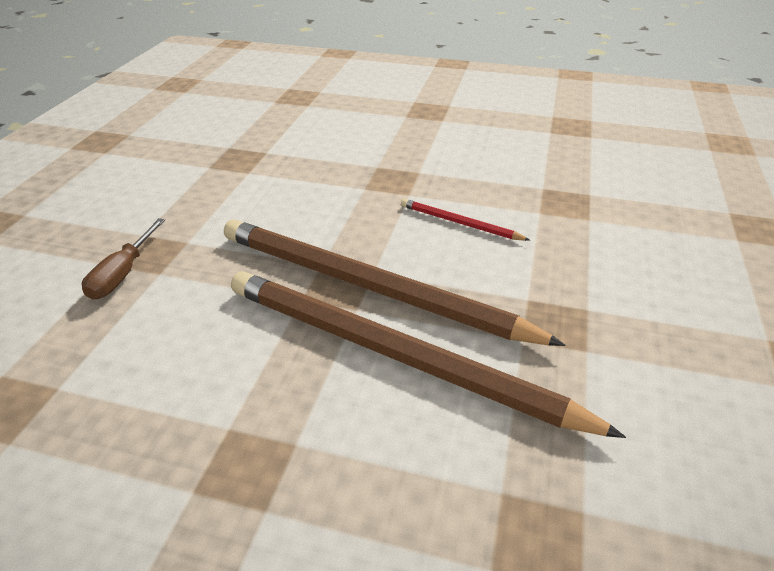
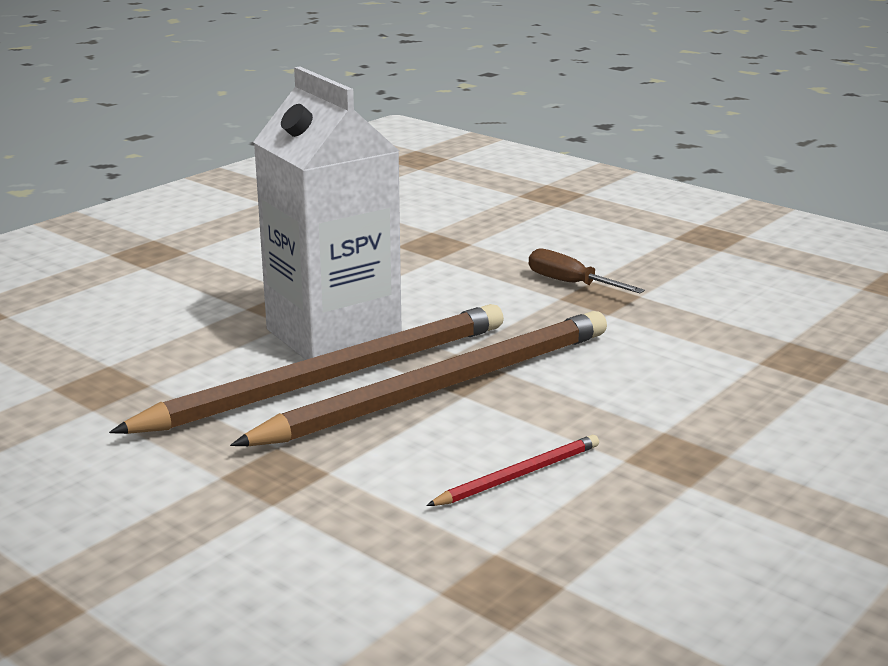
camera: 115 degrees right, 15 degrees down
none -> white carton [254,67,402,360]

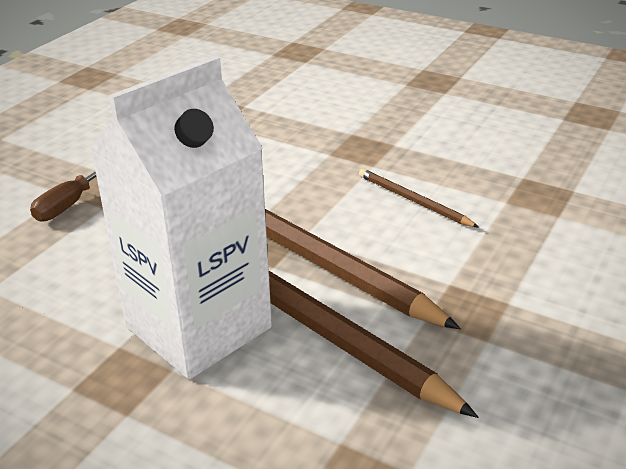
camera: 100 degrees left, 10 degrees up
red pencil [426,435,599,506] -> brown pencil [359,169,479,228]

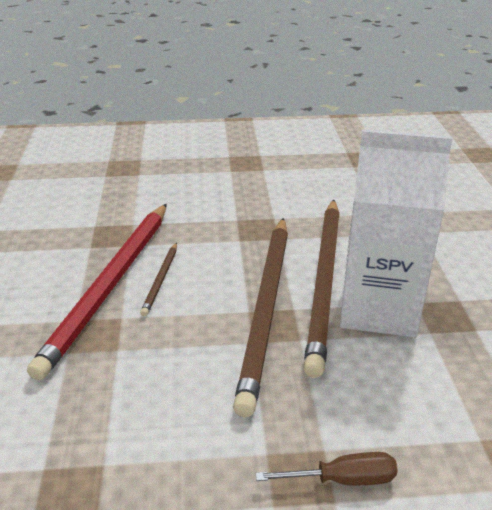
camera: 125 degrees left, 0 degrees up
none -> red pencil [27,204,167,380]

